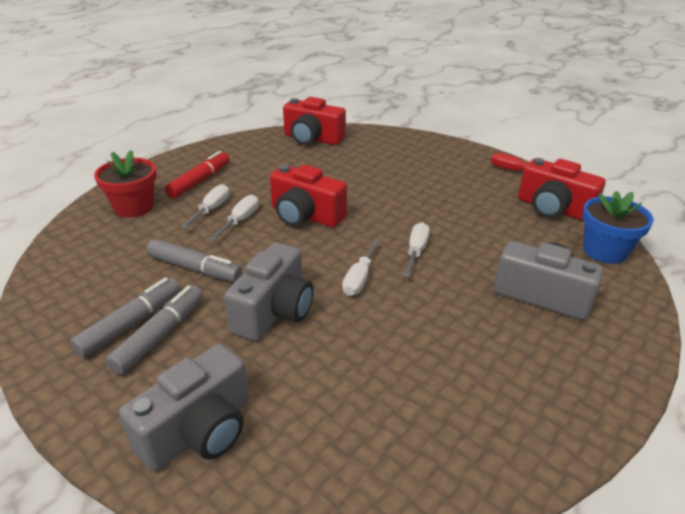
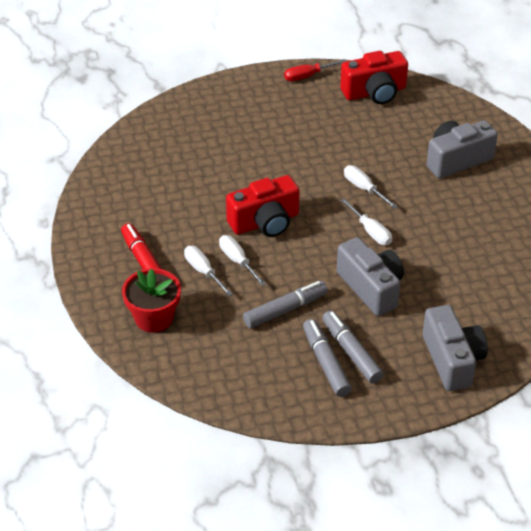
camera: 55 degrees left, 10 degrees up
red camera [283,97,346,145] -> none
blue flower pot [582,191,654,264] -> none

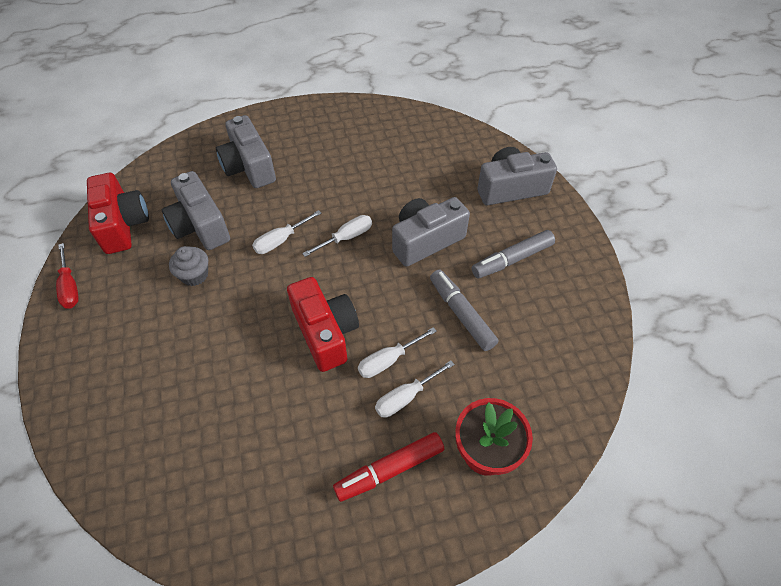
camera: 90 degrees left, 10 degrees up
grey marker [303,319,352,397] -> none
none -> grey camera [162,171,230,250]
none -> grey cupcake [169,246,208,286]

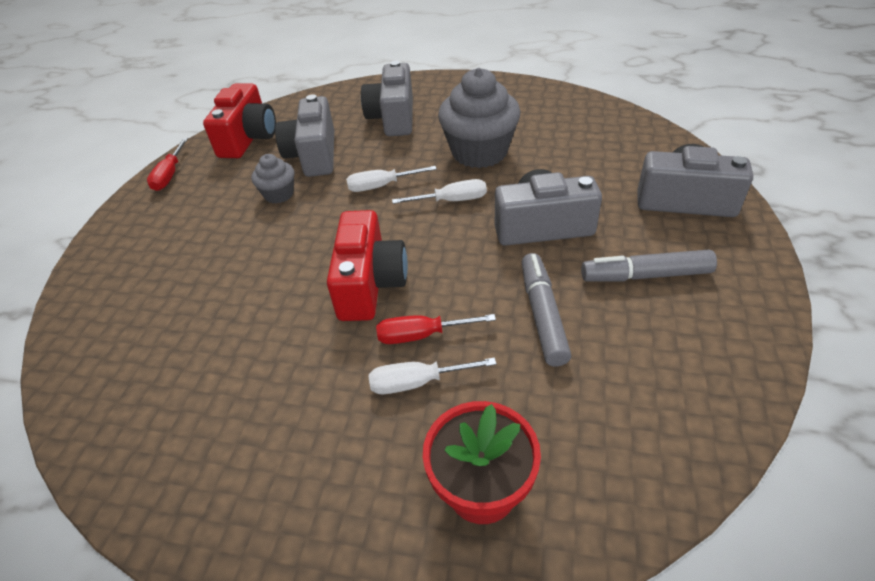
camera: 30 degrees right, 10 degrees down
red marker [333,432,444,502] -> none
white screwdriver [358,327,437,378] -> red screwdriver [376,314,496,344]
none -> grey cupcake [438,68,521,168]

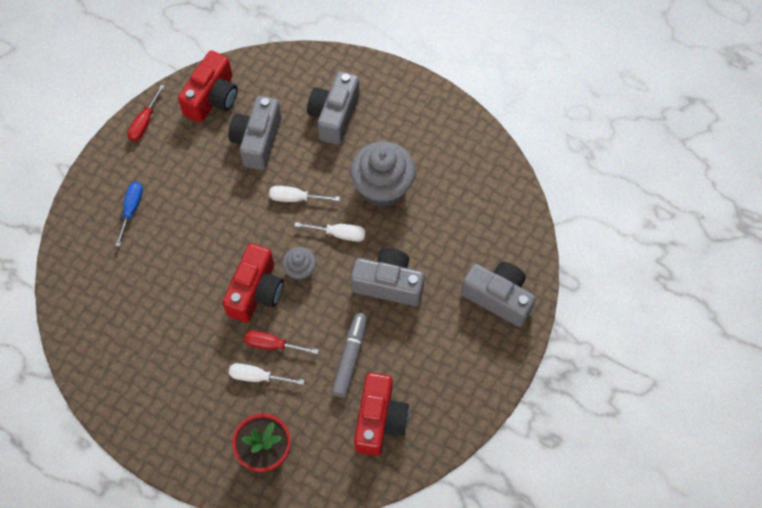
camera: 15 degrees right, 20 degrees up
grey cupcake [251,154,294,204] -> grey cupcake moved to [282,247,316,281]
grey marker [581,250,717,282] -> none
none -> blue screwdriver [115,182,143,247]
none -> red camera [354,373,409,456]

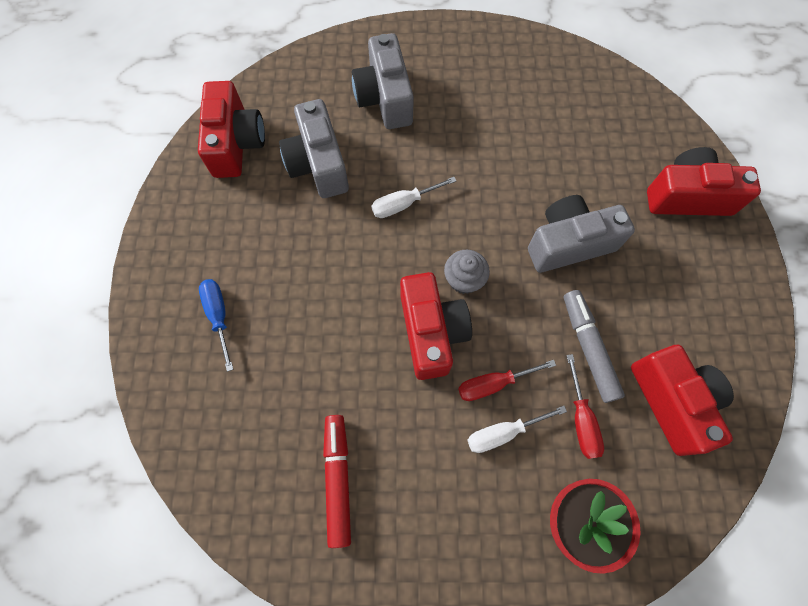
camera: 30 degrees left, 5 degrees up
red screwdriver [127,85,165,141] -> red screwdriver moved to [566,354,604,459]
white screwdriver [295,222,366,242] -> none
grey cupcake [350,142,415,207] -> none
grey camera [461,262,536,327] -> red camera [647,147,761,216]
none -> red marker [323,415,351,548]

